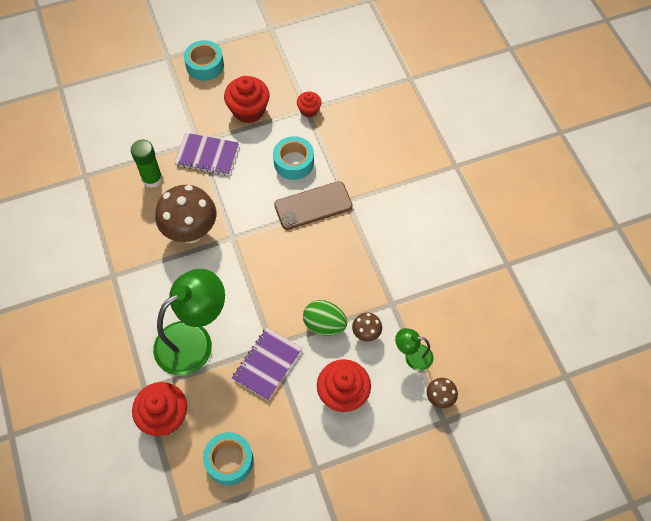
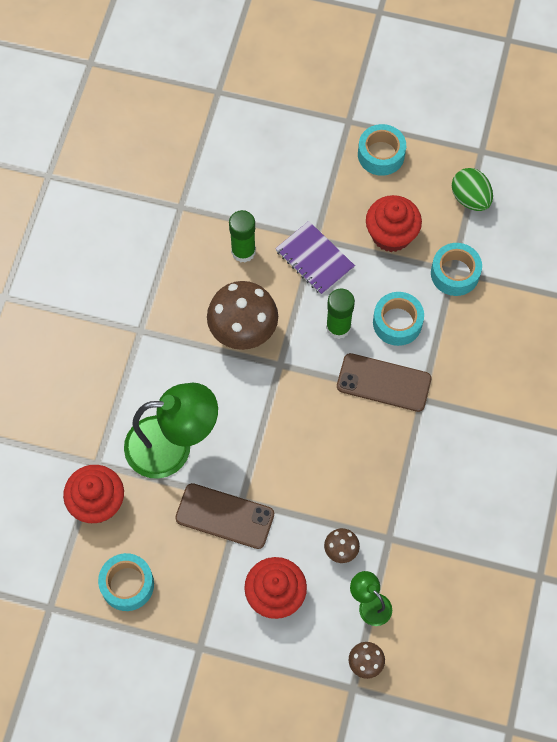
camera: 35 degrees right, 5 degrees up
purple notebook [232,327,302,400] -> brown phone [175,483,274,549]
red cupcake [297,92,322,117] -> turquoise tape [431,243,482,296]
green egg [303,300,347,336] -> green egg moved to [452,168,493,211]
none -> green glue stick [326,289,355,339]

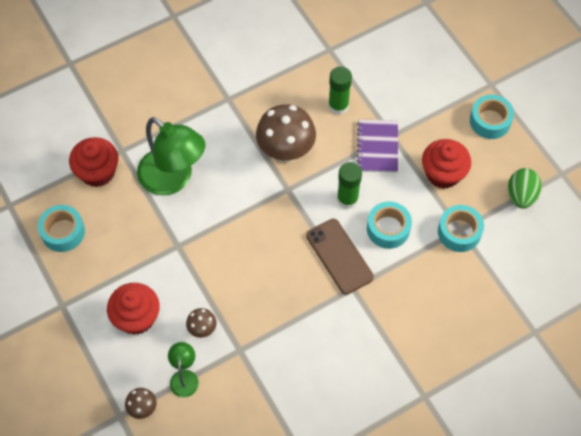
camera: 45 degrees right, 5 degrees down
brown phone [175,483,274,549] -> none

